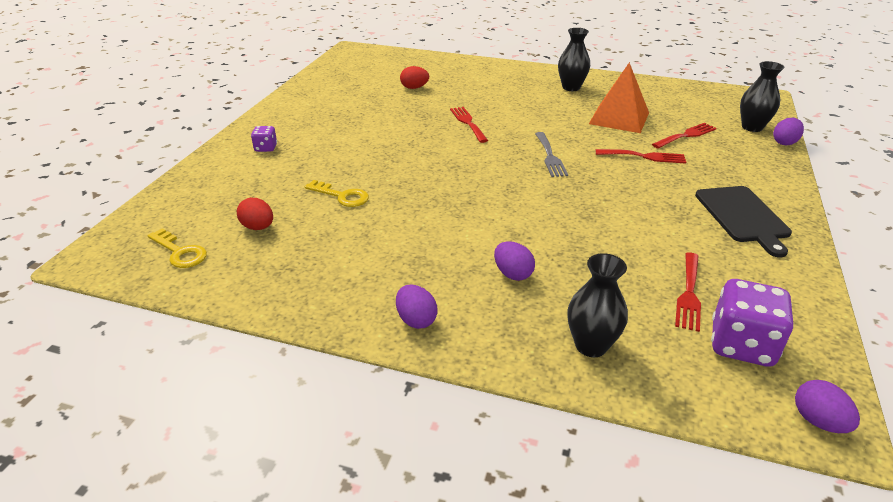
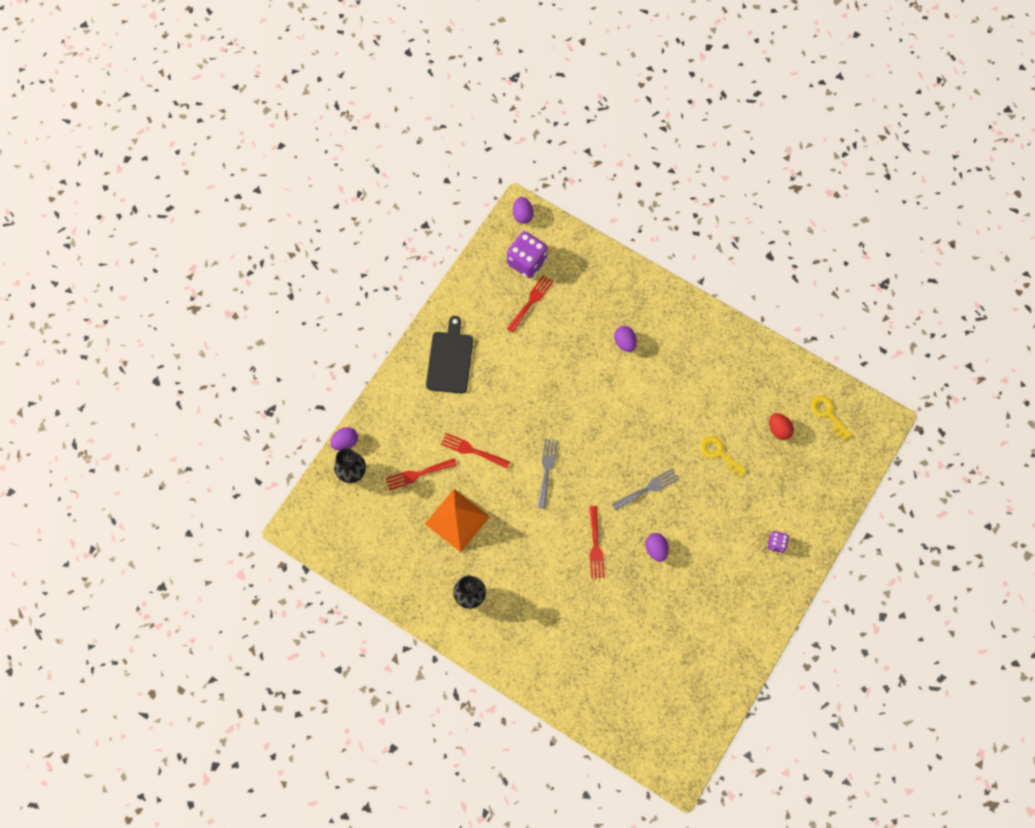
camera: 165 degrees left, 35 degrees up
purple egg [396,285,438,329] -> purple egg moved to [645,533,669,562]
red egg [400,66,429,89] -> none
black vase [567,253,628,357] -> none
none -> grey fork [612,469,679,511]

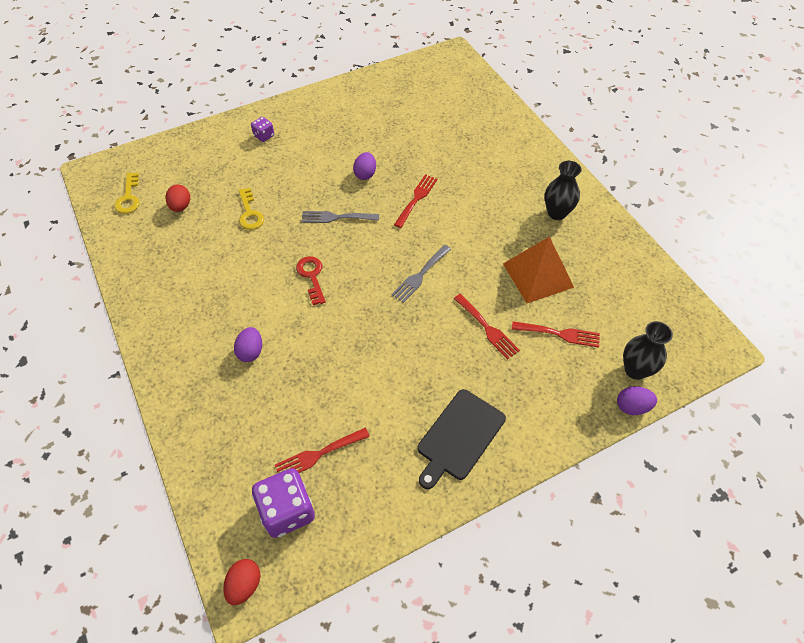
camera: 150 degrees left, 15 degrees down
purple egg [513,197,534,224] -> red egg [223,559,260,605]
none -> red key [296,256,326,305]

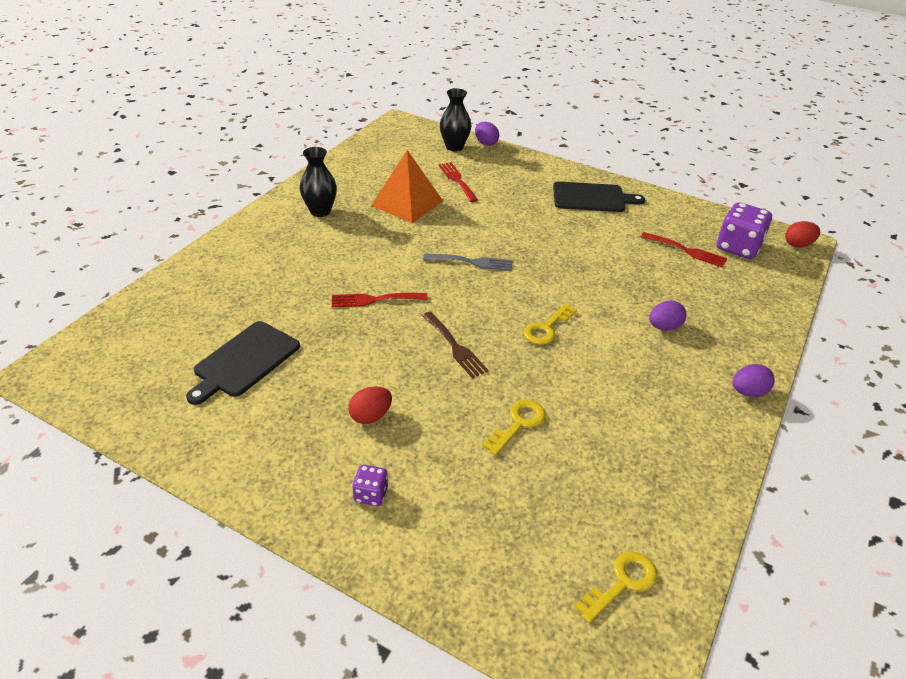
camera: 125 degrees left, 15 degrees down
red egg [166,184,190,212] -> red egg moved to [348,386,392,424]
red key [296,256,326,305] -> yellow key [524,303,577,345]
grey fork [301,211,379,223] -> brown fork [422,312,488,378]
purple egg [353,152,376,180] -> purple egg moved to [733,364,774,397]
red fork [454,294,520,360] -> none
none -> black cutting board [186,321,300,405]

